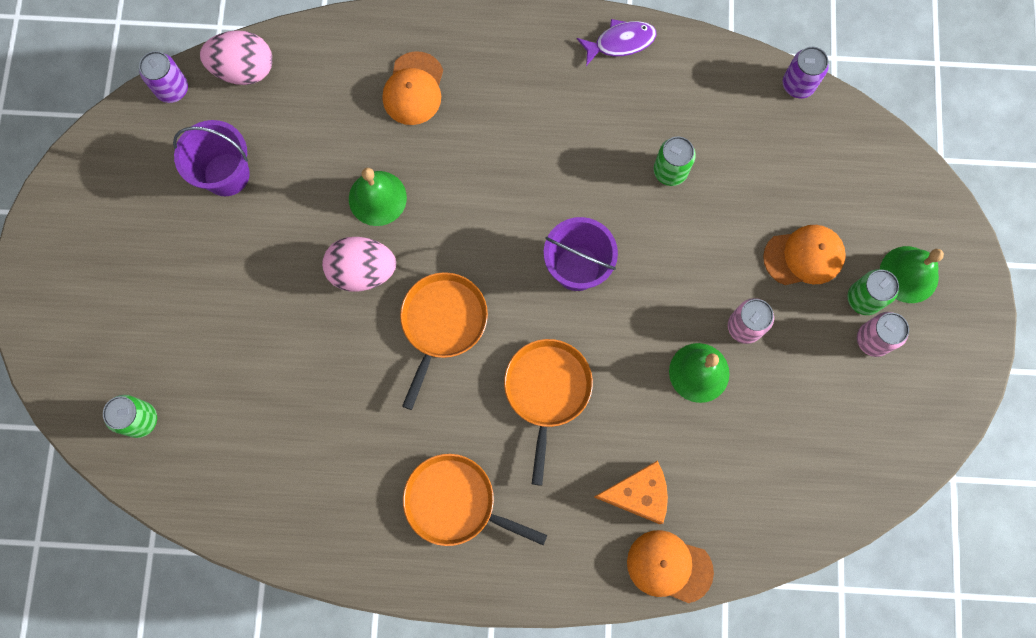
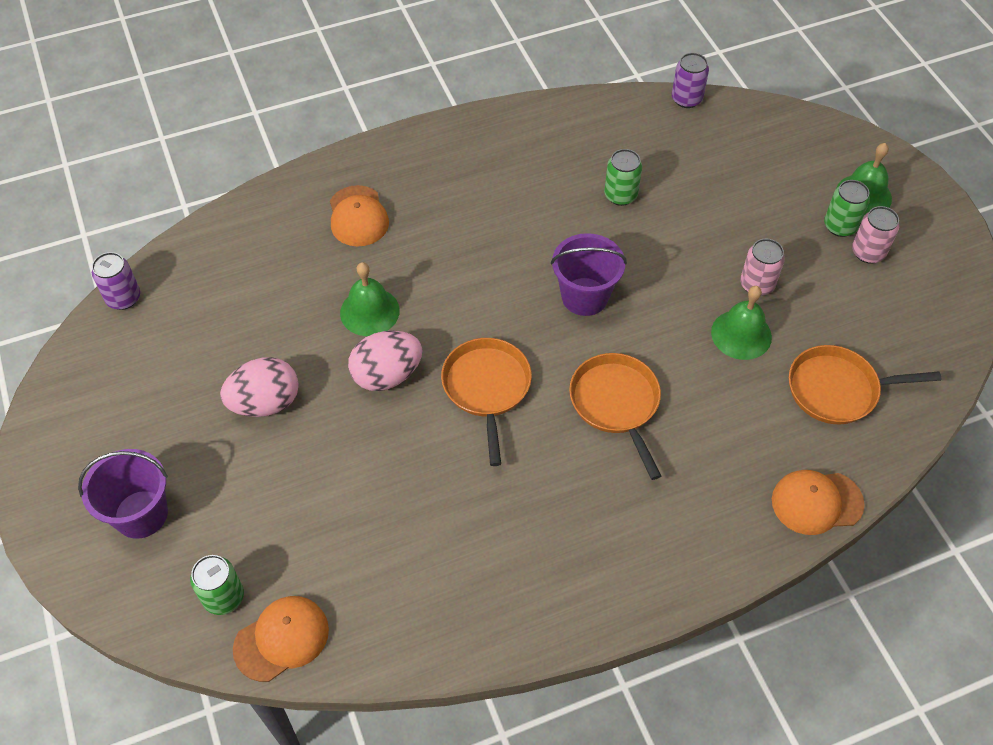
camera: 25 degrees left, 20 degrees down
purple bucket [173,120,250,196] -> purple bucket moved to [78,449,168,539]
pink egg [200,30,272,85] -> pink egg moved to [220,357,299,417]
orange pan [403,454,547,546] -> orange pan moved to [789,345,941,424]
purple fish [577,19,657,66] -> none
orange cheese [594,460,668,524] -> none
orange cap [763,225,846,285] -> orange cap moved to [233,596,329,682]

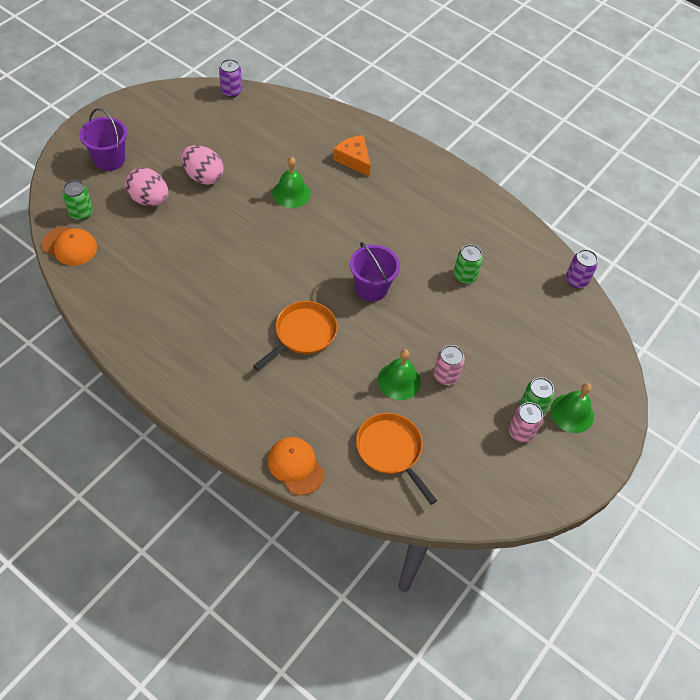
camera: 55 degrees right, 0 degrees up
orange cap [330,185,389,247] -> orange cheese [333,135,371,176]
pink egg [348,331,422,391] -> pink egg moved to [125,167,169,206]
orange pan [441,338,532,466] -> none

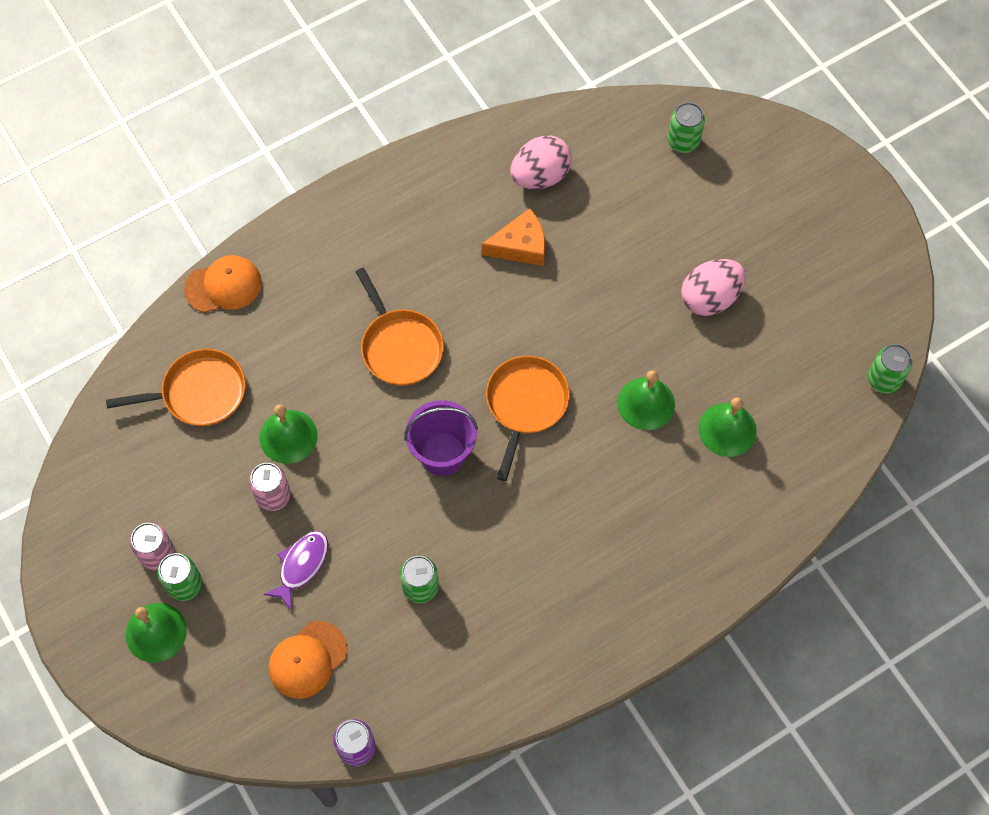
camera: 115 degrees right, 10 degrees up
orange cap [42,227,97,266] -> orange cap moved to [269,621,348,699]
purple bucket [79,108,127,171] -> none
pink egg [125,167,169,206] -> pink egg moved to [510,135,572,189]
purple can [219,59,242,97] -> green can [868,344,912,393]
orange cheese [333,135,371,176] -> orange cheese moved to [482,208,545,266]
none -> purple fish [263,531,328,611]
none -> orange pan [486,356,570,481]
none -> green bell [698,397,757,457]

